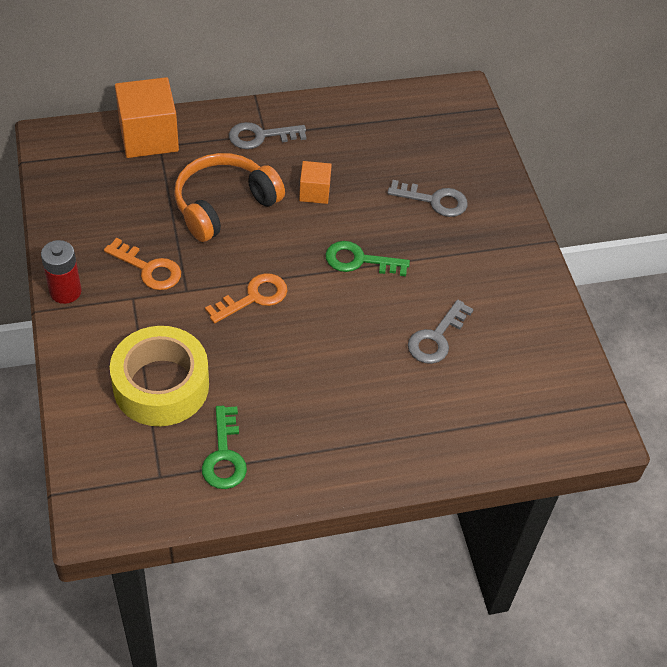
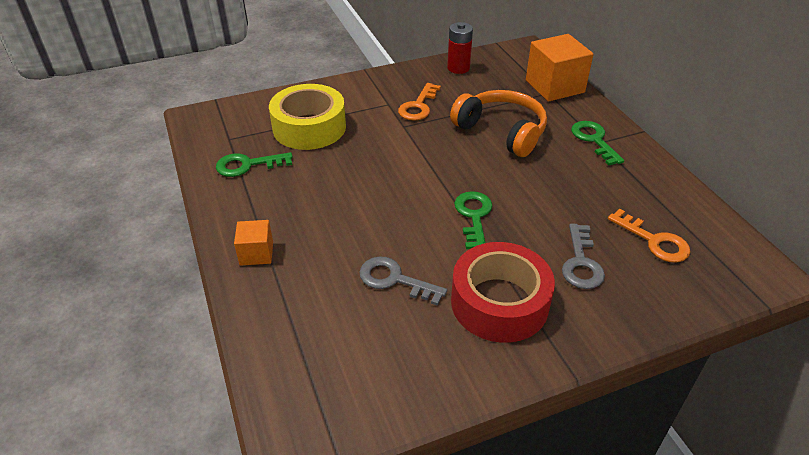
camera: 85 degrees right, 10 degrees down
red battery [41,240,82,304] -> red battery moved to [447,22,473,74]
orange key [205,273,287,323] -> orange key moved to [608,209,690,263]
grey key [229,122,307,149] -> green key [571,121,624,166]
orange cube [299,161,332,204] -> orange cube moved to [234,220,273,266]
none -> red tape [451,242,555,343]

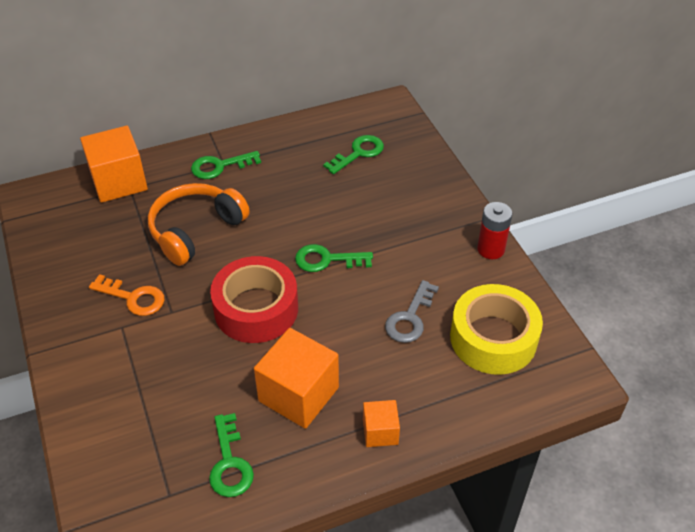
camera: 90 degrees left, 5 degrees up
yellow tape [269,84,346,150] -> yellow tape moved to [450,284,543,375]
red battery [447,22,473,74] -> red battery moved to [477,202,512,259]
red tape [451,242,555,343] -> red tape moved to [210,256,298,343]
grey key [562,224,605,289] -> none
orange key [608,209,690,263] -> green key [323,135,384,174]
none -> orange cube [254,328,339,429]

